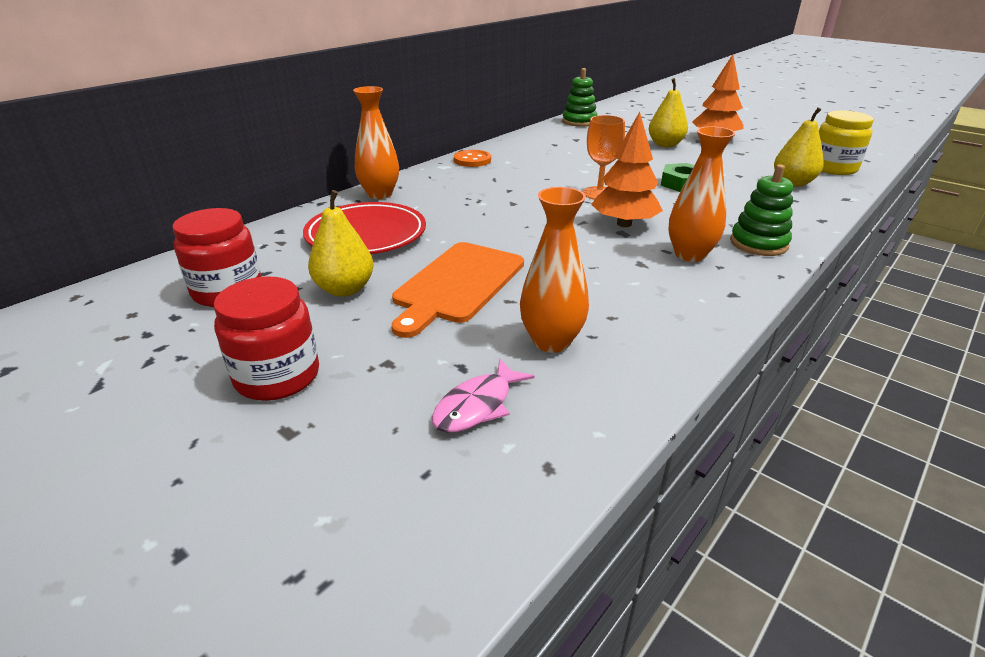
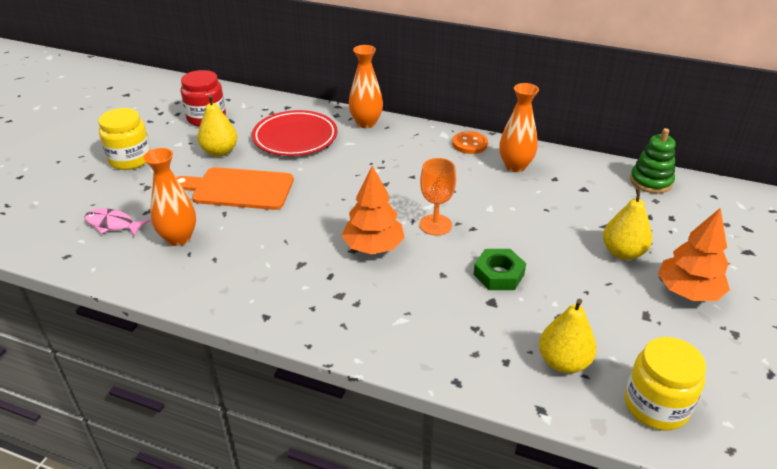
camera: 70 degrees right, 5 degrees up
red jar [214,276,319,401] -> yellow jar [98,108,151,170]
orange vase [668,126,736,262] -> orange vase moved to [499,83,539,172]
green stacking toy [730,164,793,256] -> none

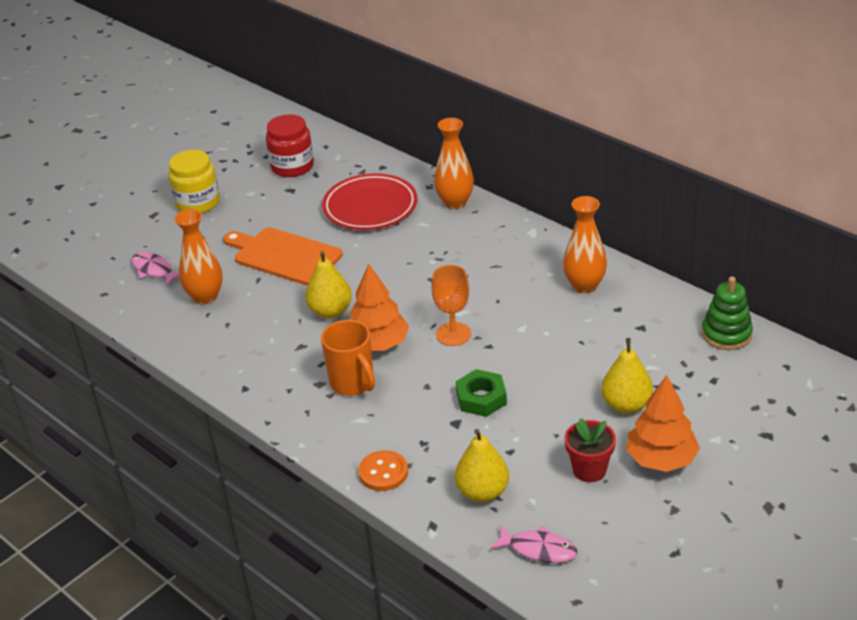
camera: 25 degrees right, 0 degrees up
yellow pear [197,95,237,157] -> yellow pear moved to [305,251,352,318]
orange button [452,131,488,154] -> orange button moved to [358,450,408,491]
yellow jar [625,337,706,431] -> pink fish [490,524,577,563]
none -> orange mug [321,320,375,396]
none -> red flower pot [564,418,616,482]

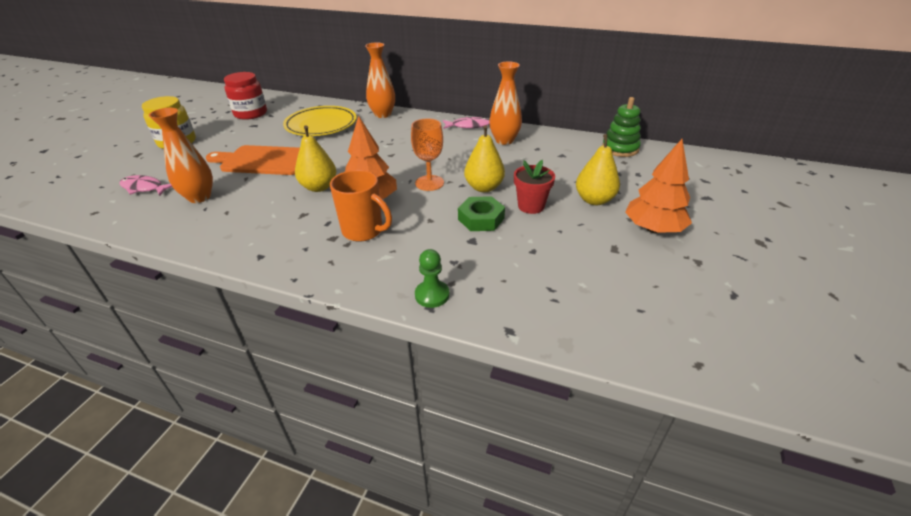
camera: 25 degrees left, 0 degrees up
red plate [322,173,417,230] -> yellow plate [283,106,357,136]
orange button [358,450,408,491] -> green pawn [415,249,449,308]
yellow pear [455,429,509,502] -> yellow pear moved to [464,125,505,192]
pink fish [490,524,577,563] -> pink fish moved to [443,117,490,129]
red flower pot [564,418,616,482] -> red flower pot moved to [514,160,555,214]

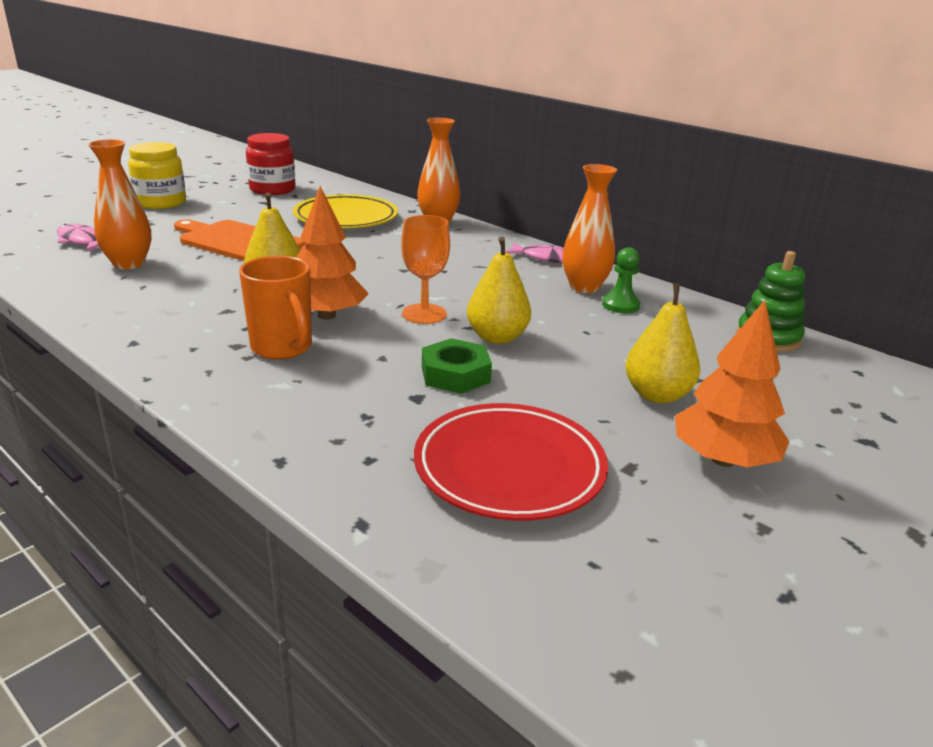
camera: 20 degrees right, 10 degrees down
green pawn [415,249,449,308] -> green pawn moved to [602,247,640,313]
red flower pot [514,160,555,214] -> none
none -> red plate [414,403,608,521]

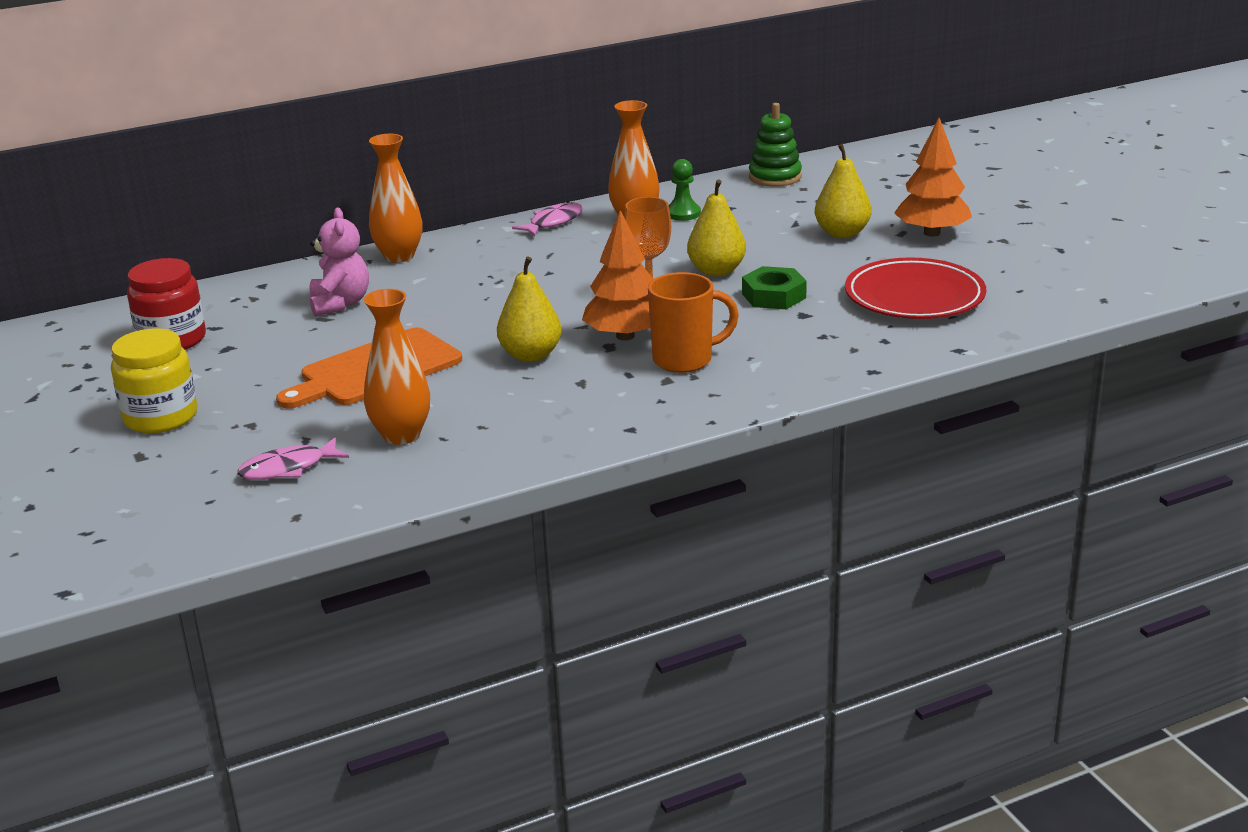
camera: 65 degrees left, 0 degrees up
yellow plate [293,194,398,228] -> pink teddy bear [309,207,369,316]

